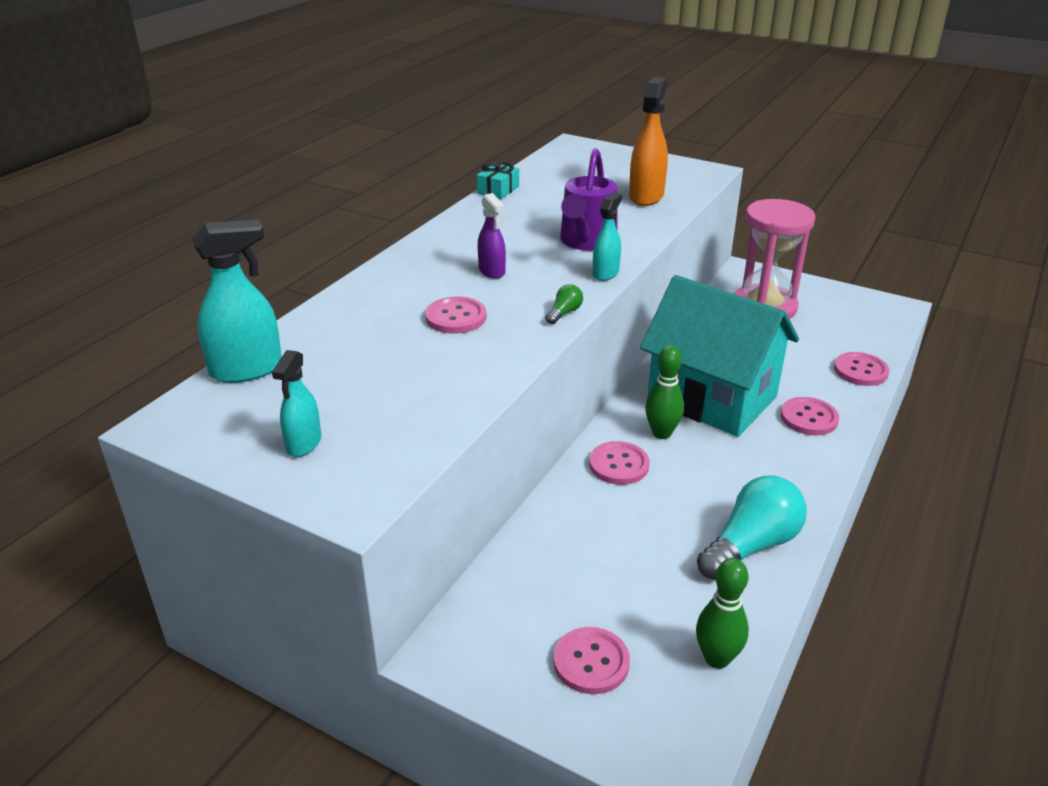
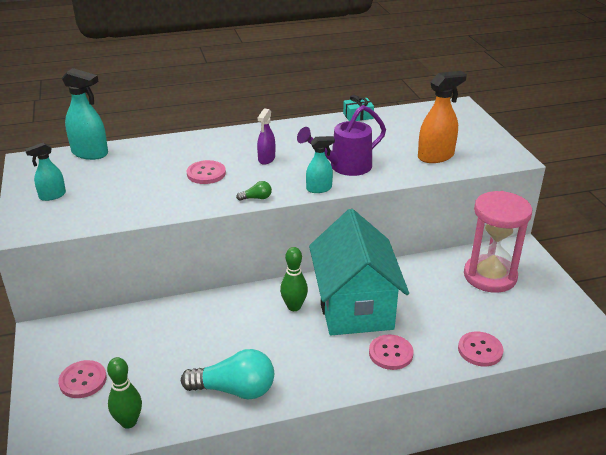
camera: 45 degrees right, 0 degrees up
pink button [589,441,650,485] -> none

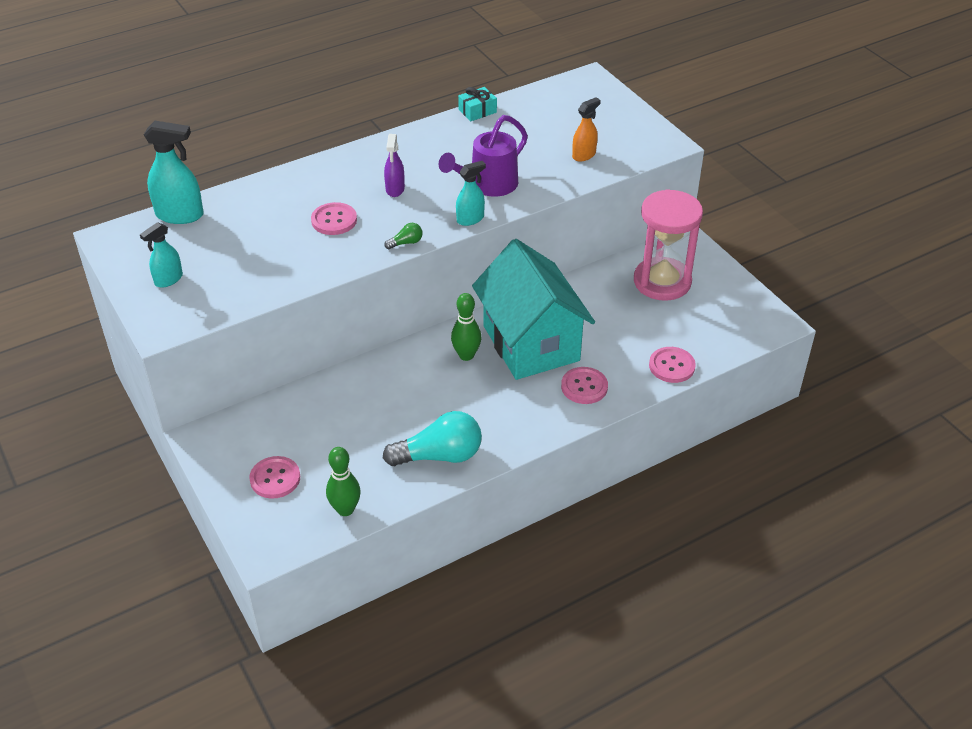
camera: 15 degrees left, 10 degrees up
orange spray bottle [418,71,467,163] -> orange spray bottle [572,98,601,161], size x0.61

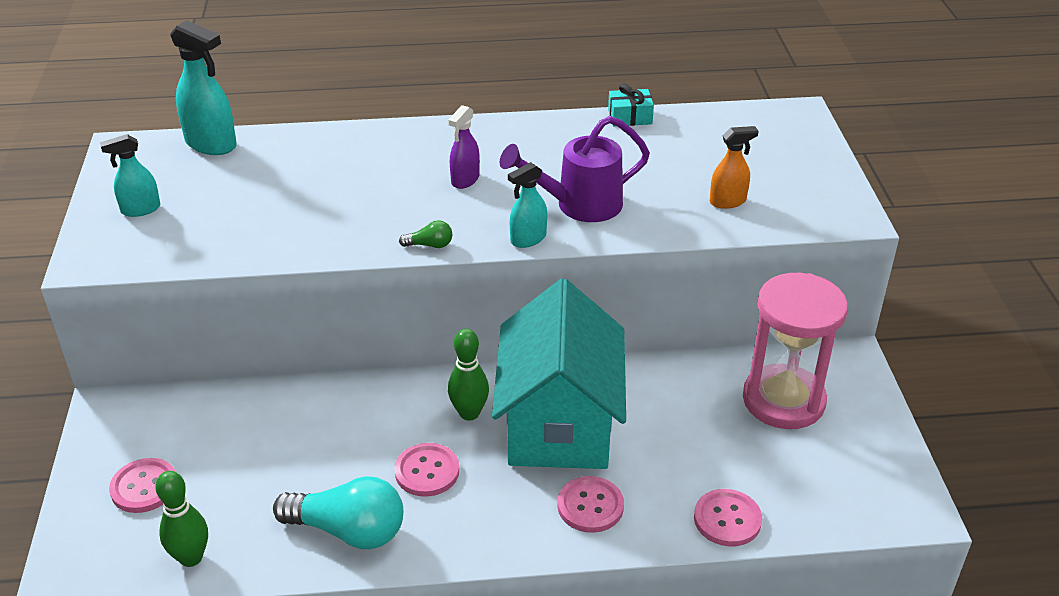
camera: 25 degrees right, 5 degrees down
pink button [311,202,357,235] -> pink button moved to [394,443,460,497]
turquoise spray bottle [456,161,486,226] -> turquoise spray bottle turned 150 degrees clockwise [508,162,547,248]

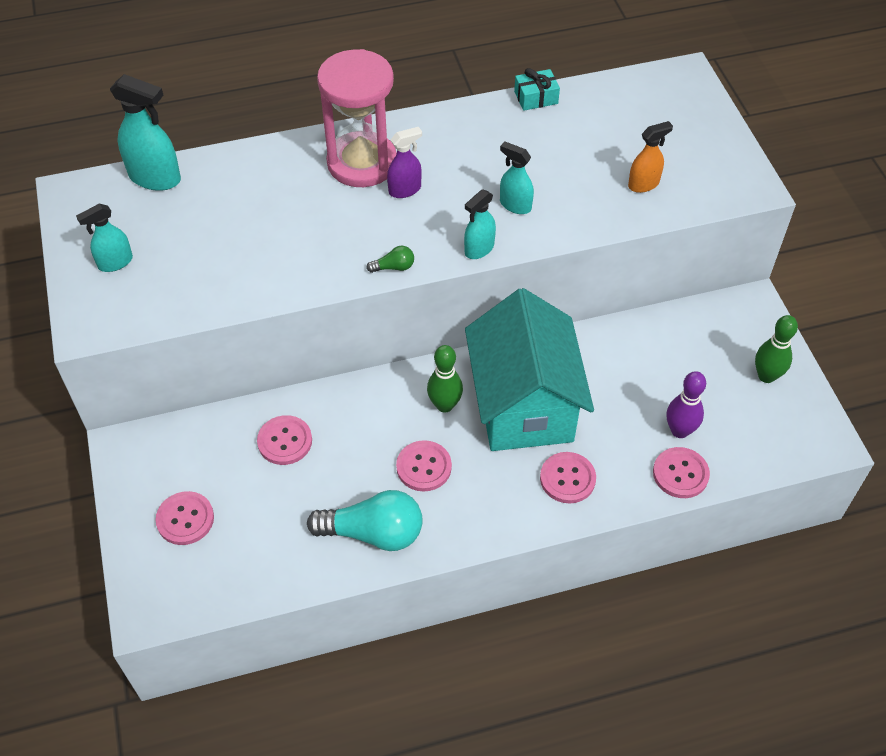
camera: 10 degrees left, 15 degrees up
green bowling pin [155,471,208,567] -> green bowling pin moved to [755,315,798,383]
purple spray bottle [448,105,480,189] -> purple spray bottle turned 135 degrees counterclockwise [387,127,422,198]
purple watering can [500,116,650,222] -> turquoise spray bottle [500,142,534,214]
pink hourglass [743,273,848,429] -> pink hourglass moved to [317,49,397,187]
none -> pink button [257,415,312,465]
none -> purple bowling pin [666,371,706,438]

